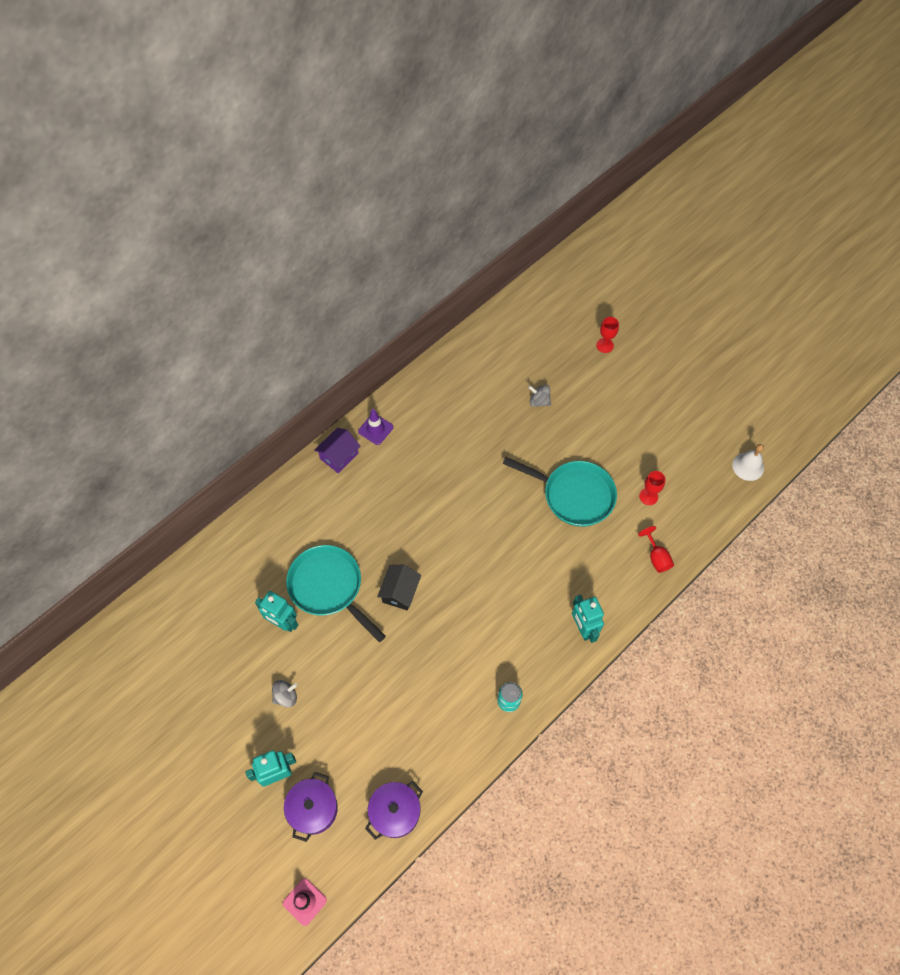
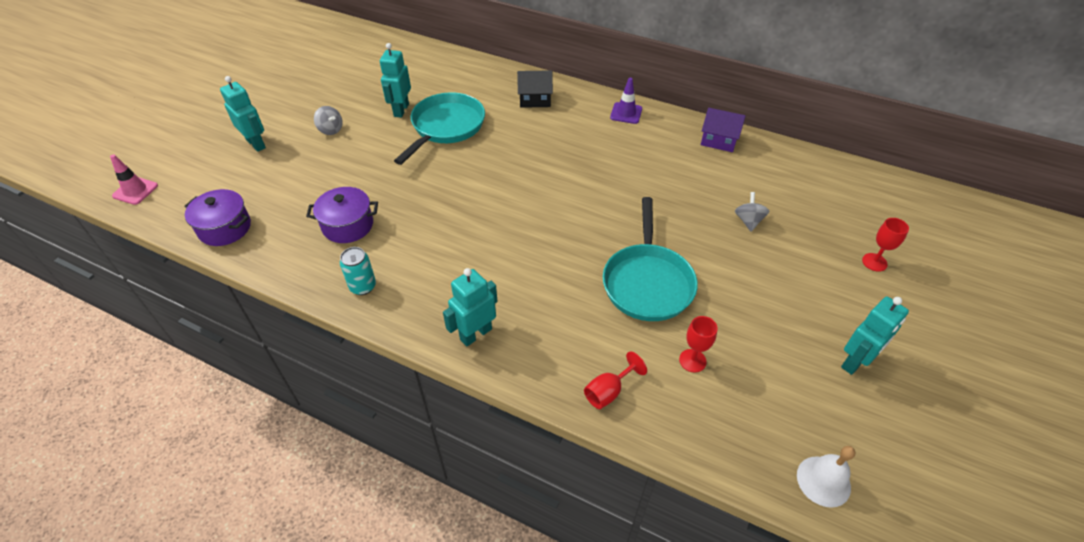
camera: 70 degrees right, 15 degrees down
purple pot [284,772,338,842] -> purple pot moved to [306,187,378,243]
purple house [314,428,360,473] -> purple house moved to [701,108,746,152]
black house [377,564,421,611] -> black house moved to [517,70,553,108]
none -> turquoise robot [841,297,909,375]

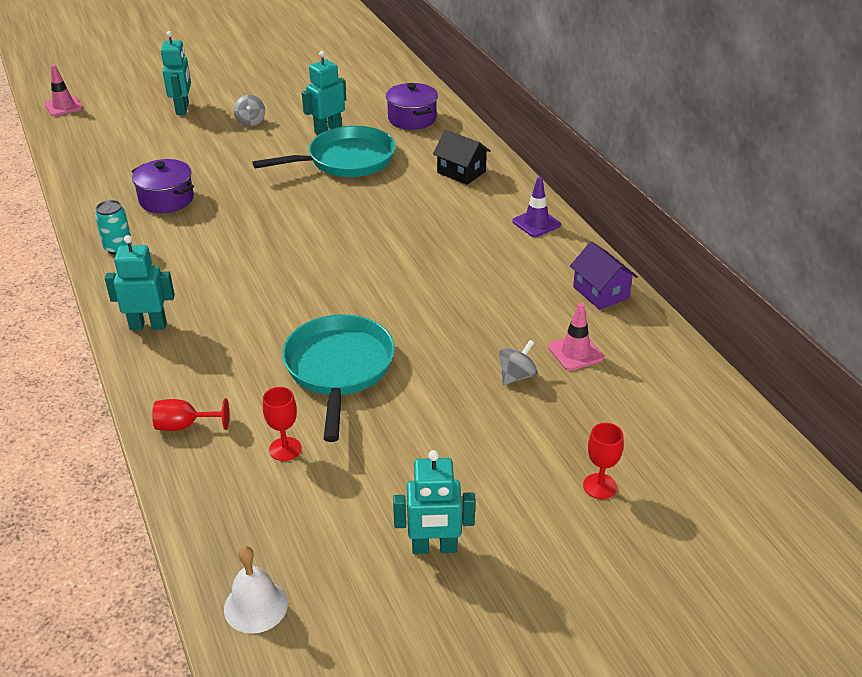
camera: 40 degrees right, 10 degrees down
purple pot [184,189,251,246] -> purple pot moved to [386,83,438,130]
turquoise pan [603,197,698,321] -> turquoise pan turned 135 degrees clockwise [282,314,395,442]
none -> pink traffic cone [548,303,604,371]

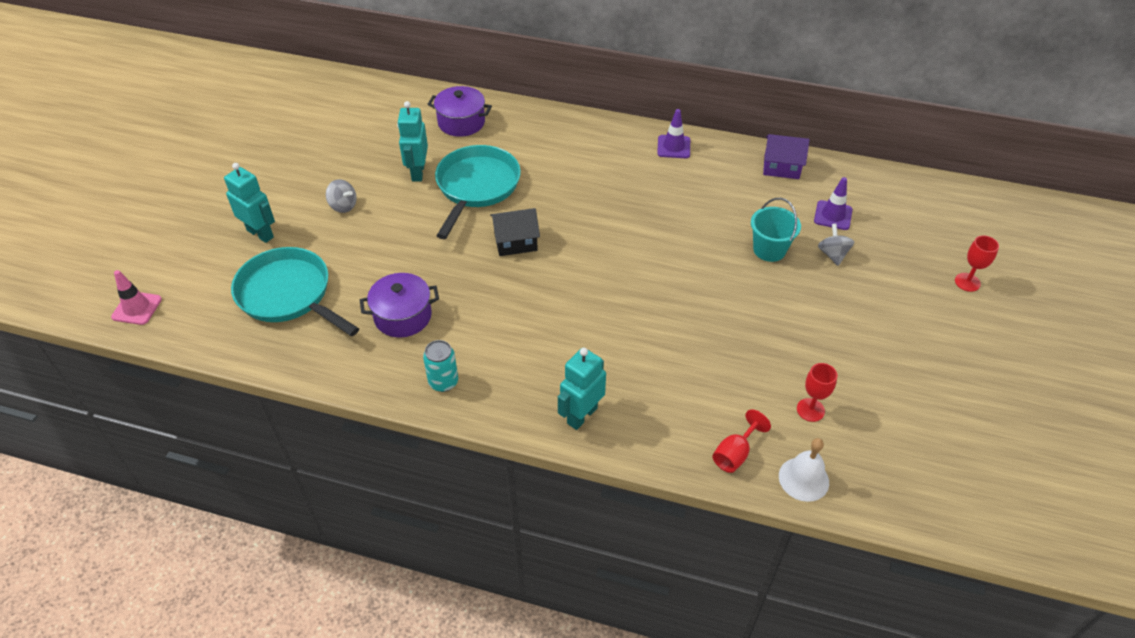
camera: 50 degrees left, 10 degrees up
white bell [224,546,288,634] -> white bell moved to [779,438,829,502]
turquoise pan [282,314,395,442] -> turquoise pan moved to [231,247,359,337]
turquoise robot [393,450,475,554] -> none
black house [433,130,491,185] -> black house moved to [490,208,540,256]
pink traffic cone [548,303,604,371] -> purple traffic cone [814,177,853,230]
none -> turquoise bucket [751,198,801,262]

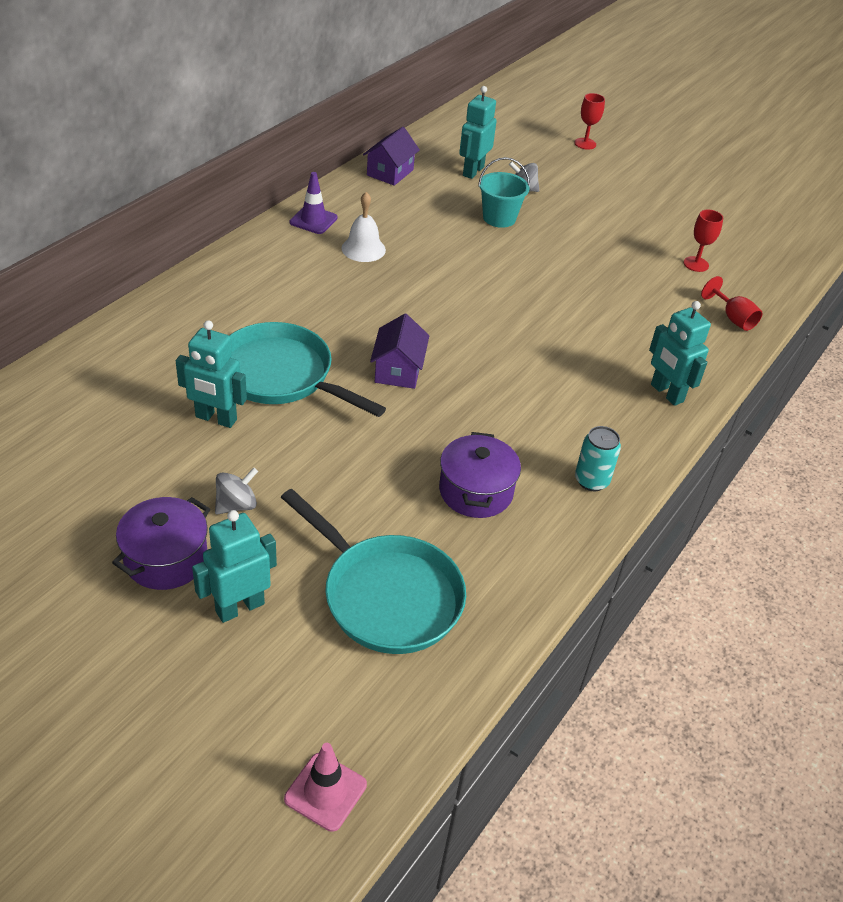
camera: 75 degrees left, 5 degrees down
turquoise pan [231,247,359,337] -> turquoise pan turned 105 degrees counterclockwise [281,489,466,654]
purple pot [428,86,492,137] -> purple pot moved to [112,497,210,590]
black house [490,208,540,256] -> purple house [370,314,429,389]
white bell [779,438,829,502] -> white bell moved to [341,192,386,262]
purple traffic cone [814,177,853,230] -> turquoise robot [459,86,497,179]

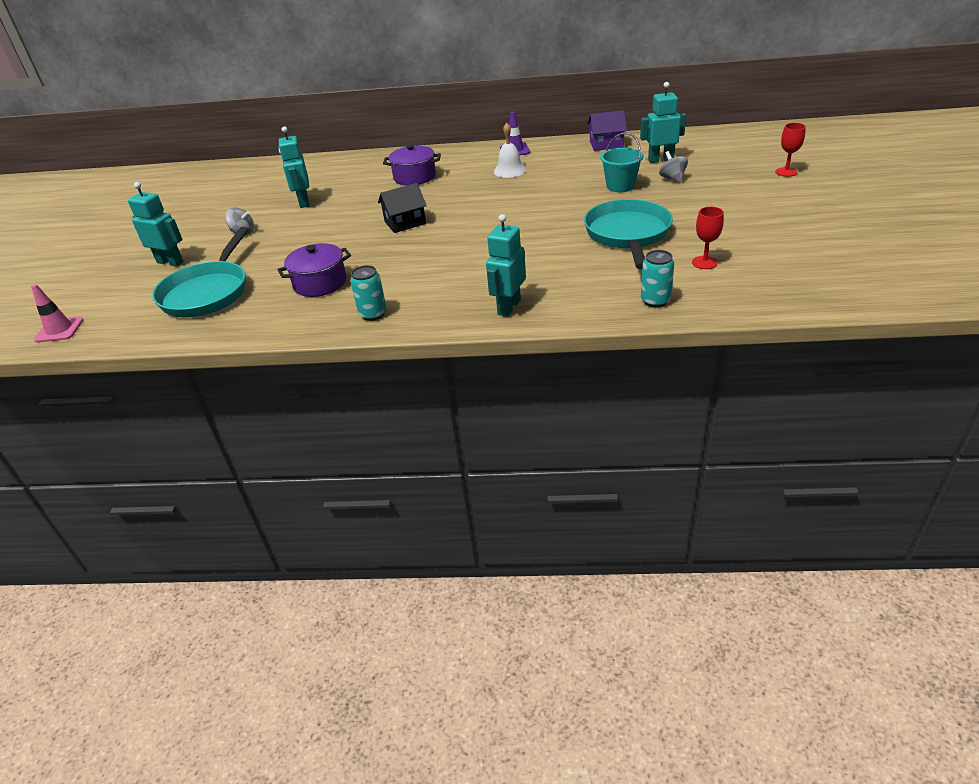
camera: 65 degrees right, 5 degrees down
purple pot [112,497,210,590] -> purple pot moved to [383,144,441,185]
turquoise pan [229,322,386,417] -> turquoise pan moved to [584,199,673,269]
purple house [370,314,429,389] -> black house [378,183,427,233]
red goblet [701,276,763,331] -> turquoise can [641,250,674,308]

